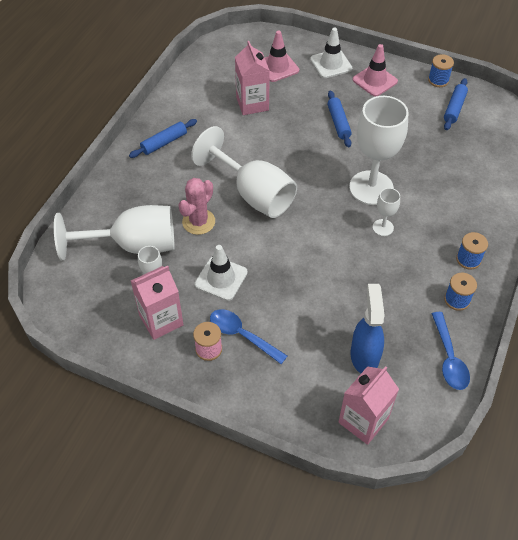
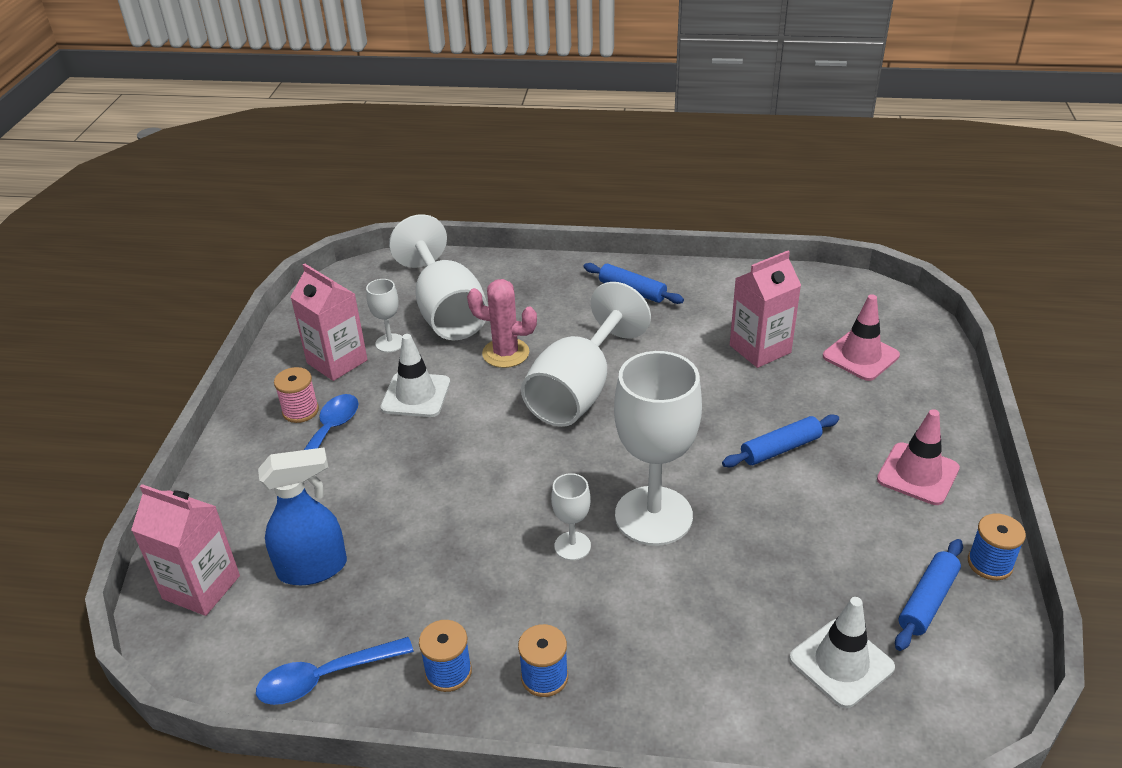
camera: 75 degrees right, 15 degrees down
white traffic cone [310,27,352,78] -> white traffic cone moved to [789,597,895,708]
blue rolling pin [444,78,468,130] -> blue rolling pin turned 60 degrees counterclockwise [895,539,963,651]

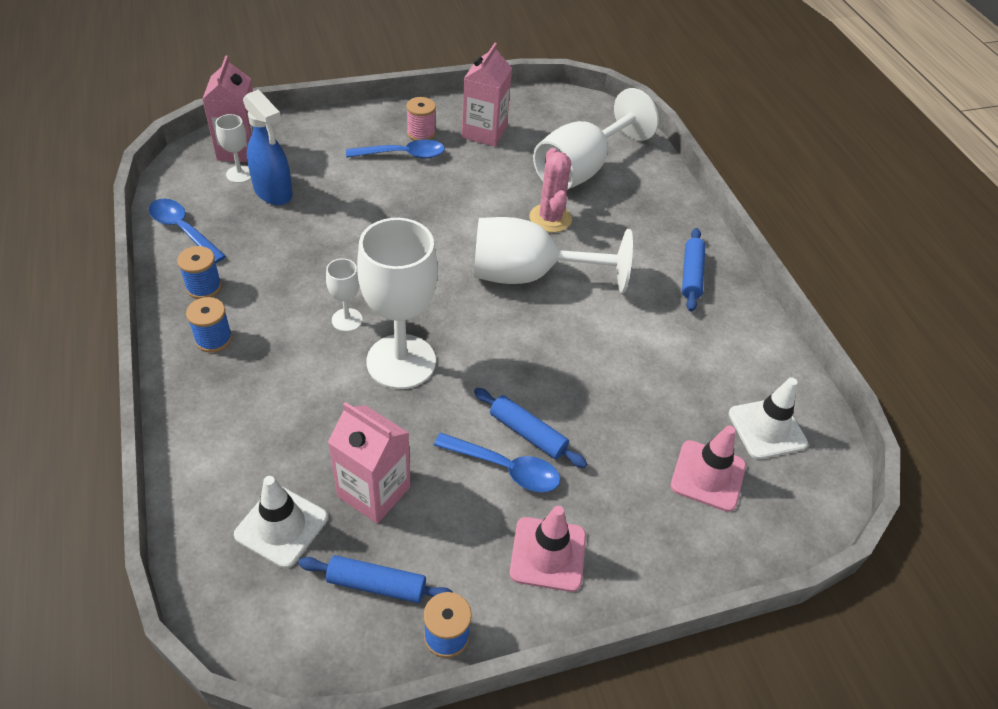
camera: 60 degrees right, 10 degrees up
white goblet [366,279,402,352] -> white goblet moved to [215,114,251,183]
white traffic cone [381,334,450,417] -> white traffic cone moved to [729,377,808,459]
pink carton [730,251,801,368] -> pink carton moved to [328,402,410,524]
none -> blue spoon [434,433,560,492]

